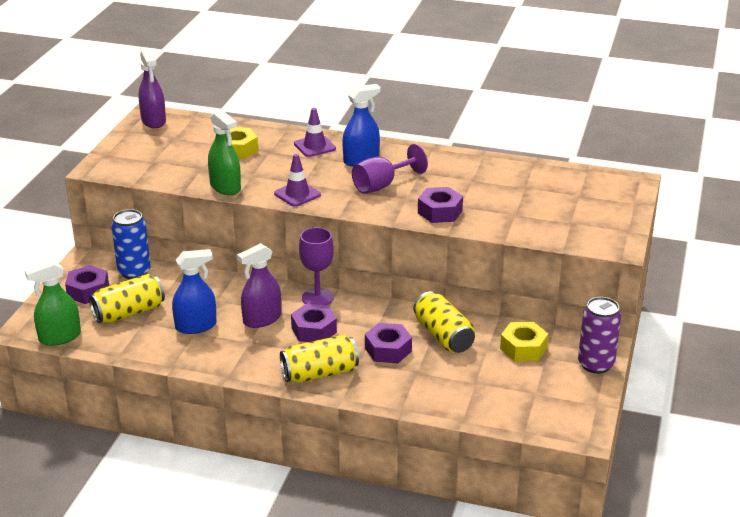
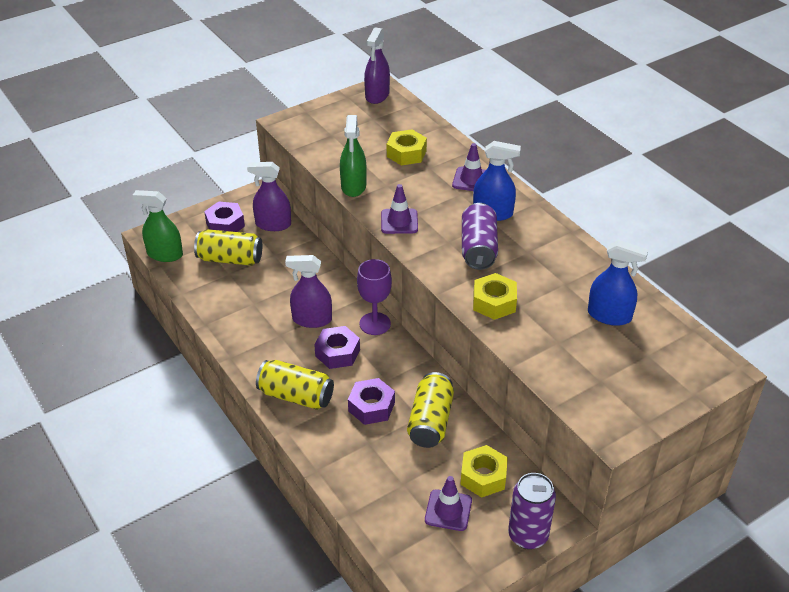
camera: 40 degrees right, 10 degrees up
blue can [111,209,151,279] -> purple spray bottle [247,162,291,231]
blue spray bottle [172,249,217,334] -> blue spray bottle moved to [588,240,648,326]
purple goblet [352,144,428,194] -> purple can [462,203,498,270]
purple nut [418,187,463,223] -> yellow nut [473,273,517,320]
none -> purple traffic cone [425,476,472,531]

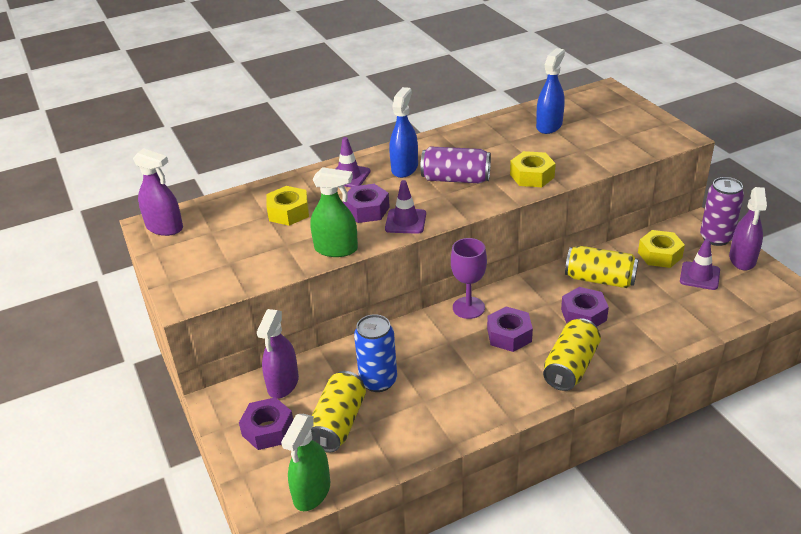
camera: 80 degrees left, 5 degrees down
purple spray bottle [285,255,332,328] -> purple spray bottle moved to [729,187,767,270]
none -> purple nut [343,184,390,223]
none -> blue can [354,314,397,392]

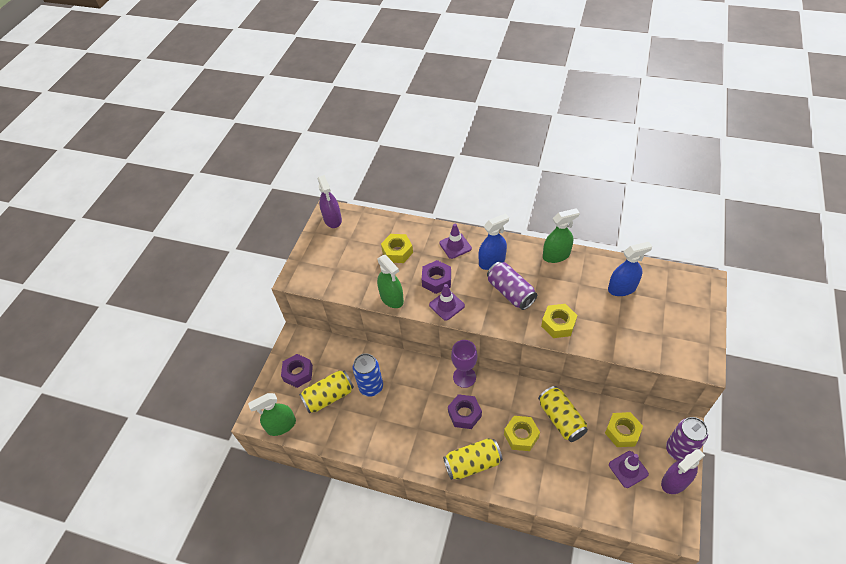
camera: 45 degrees right, 15 degrees up
purple spray bottle [257,309,299,399] -> none
purple nut [561,287,609,326] -> yellow nut [504,416,540,451]
none -> green spray bottle [543,208,580,263]

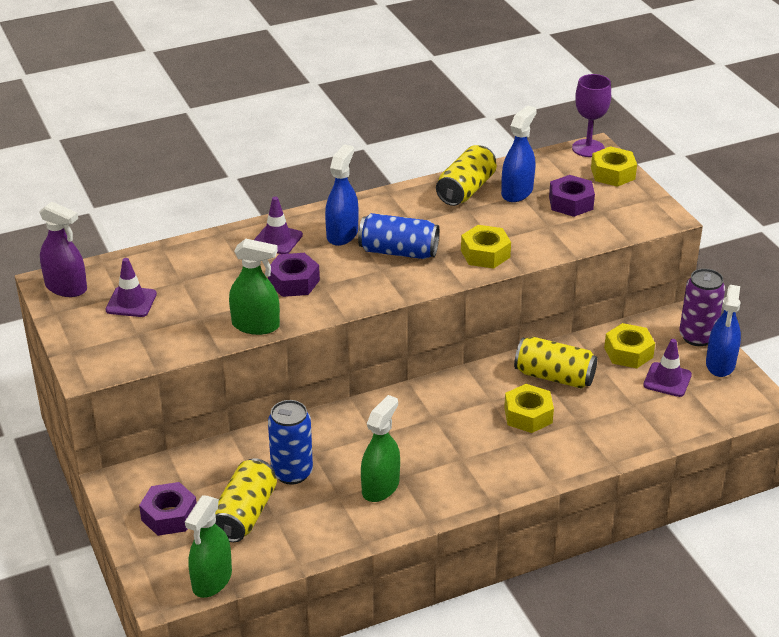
camera: 45 degrees left, 15 degrees down
yellow nut [381,234,413,263] -> yellow nut moved to [591,146,637,187]
purple traffic cone [429,284,465,321] -> purple traffic cone moved to [106,258,157,317]
yellow can [443,438,502,480] -> yellow can moved to [436,145,497,206]
purple nut [448,394,482,429] -> purple nut moved to [549,175,595,217]
purple goblet [451,340,478,388] -> purple goblet moved to [572,74,611,157]
purple can [487,262,537,310] -> blue can [358,213,439,259]
green spray bottle [543,208,580,263] -> green spray bottle moved to [361,395,400,502]
purple spray bottle [661,449,705,494] -> blue spray bottle [706,285,741,377]

